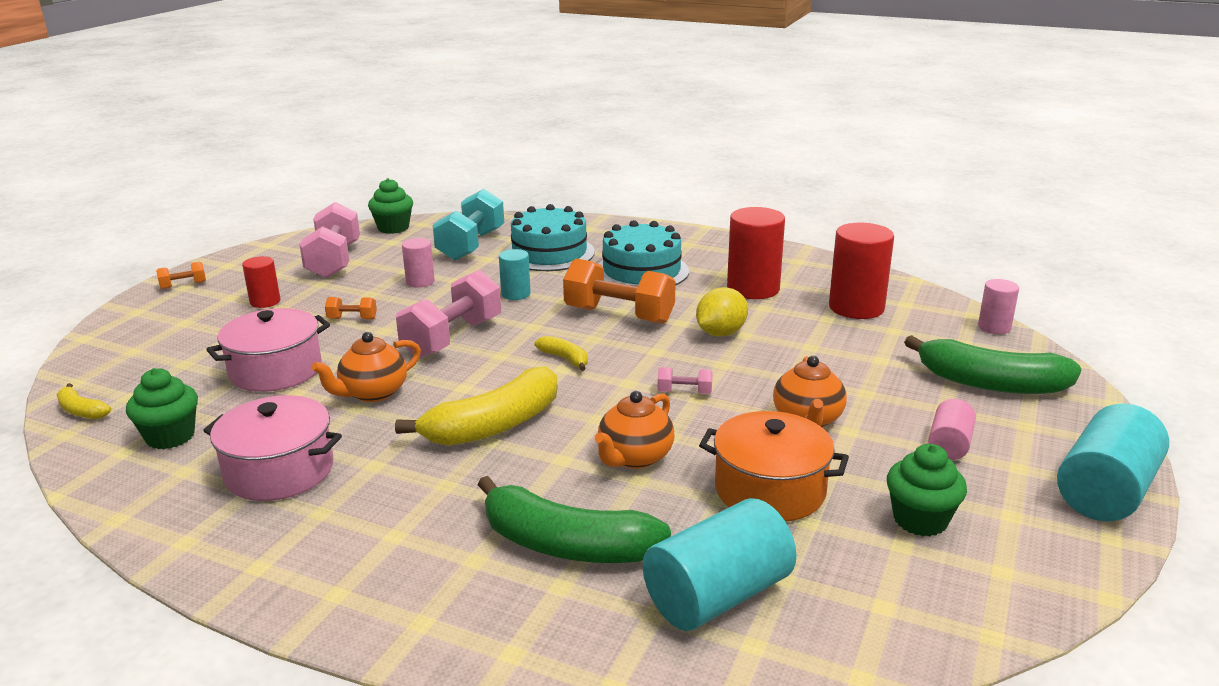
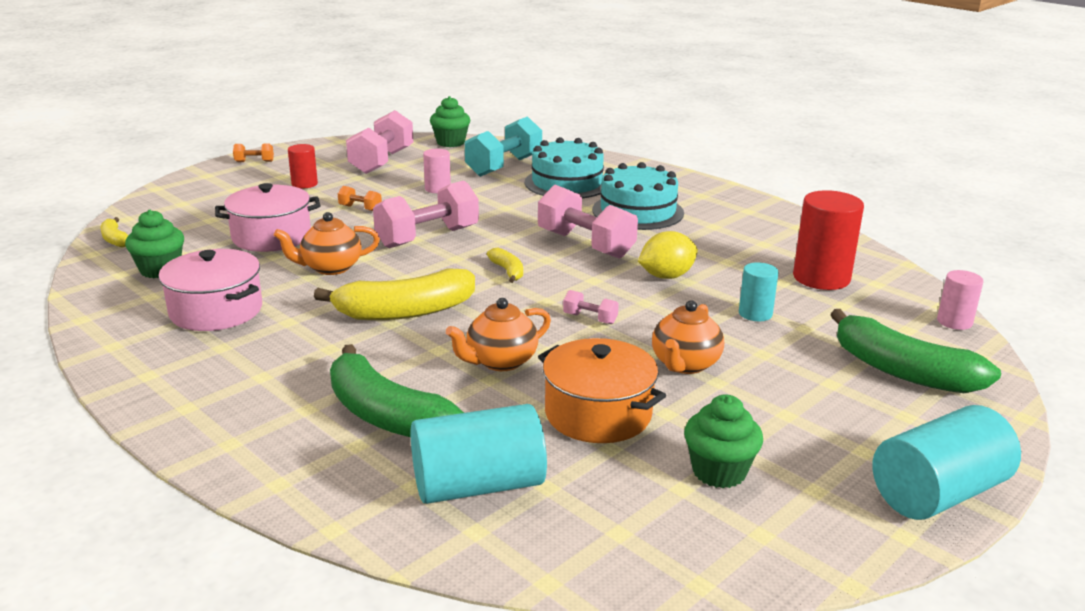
camera: 20 degrees right, 0 degrees up
turquoise cylinder [499,249,531,300] -> turquoise cylinder moved to [739,262,779,321]
orange dumbbell [563,259,676,324] -> pink dumbbell [538,185,638,259]
red cylinder [727,207,785,299] -> none
pink cylinder [928,399,976,460] -> none

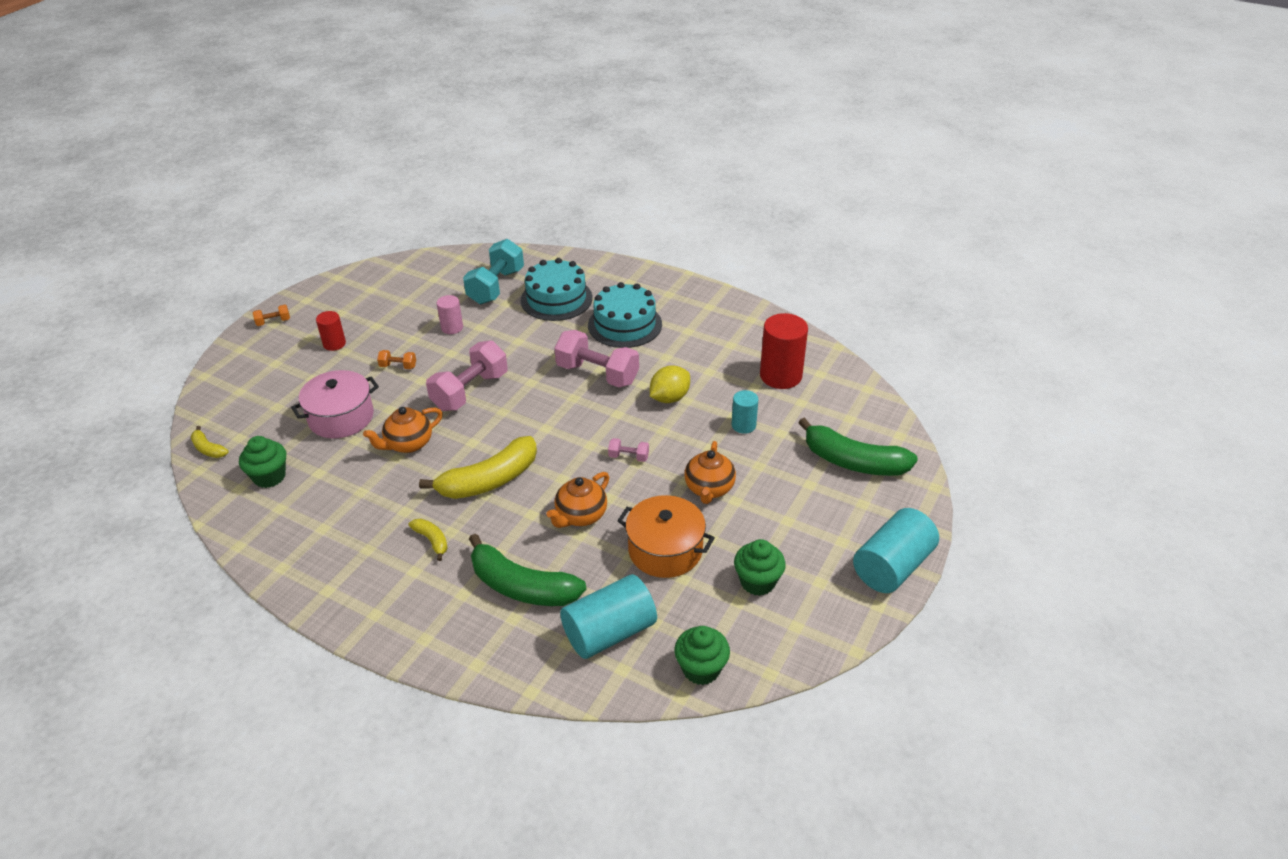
camera: 15 degrees left, 15 degrees up
pink pot [158,249,262,331] -> none
pink dumbbell [346,110,413,174] -> none
green cupcake [430,96,470,147] -> green cupcake moved to [674,626,730,685]
yellow banana [487,248,523,283] -> yellow banana moved to [409,519,448,561]
pink cylinder [937,270,983,330] -> none

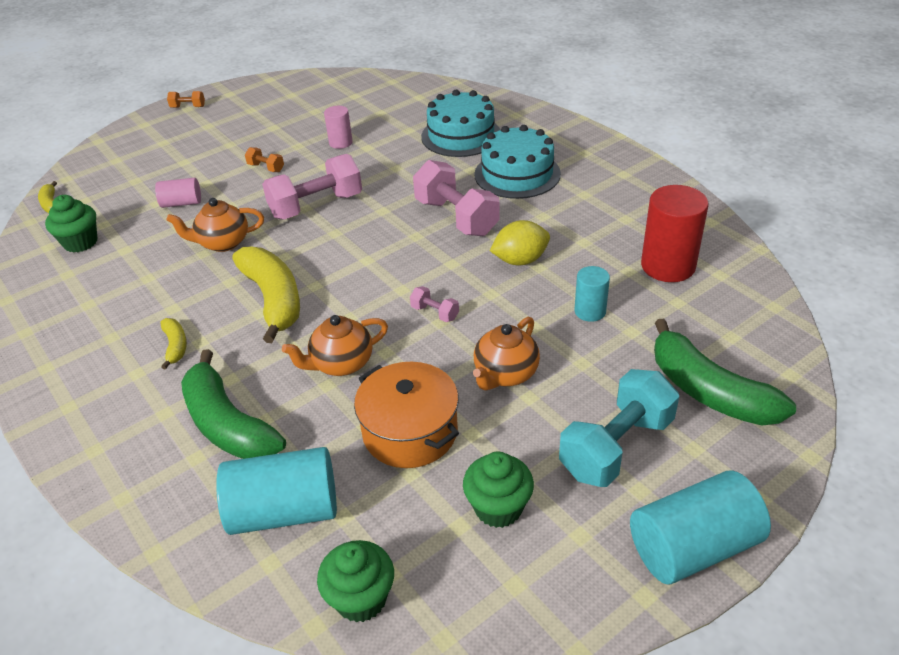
camera: 25 degrees right, 0 degrees up
pink pot [291,370,379,439] -> pink cylinder [155,178,201,208]
red cylinder [316,311,346,351] -> none
yellow banana [419,436,537,499] -> yellow banana turned 105 degrees counterclockwise [232,247,300,343]
turquoise dumbbell [463,239,524,304] -> turquoise dumbbell moved to [559,369,679,487]

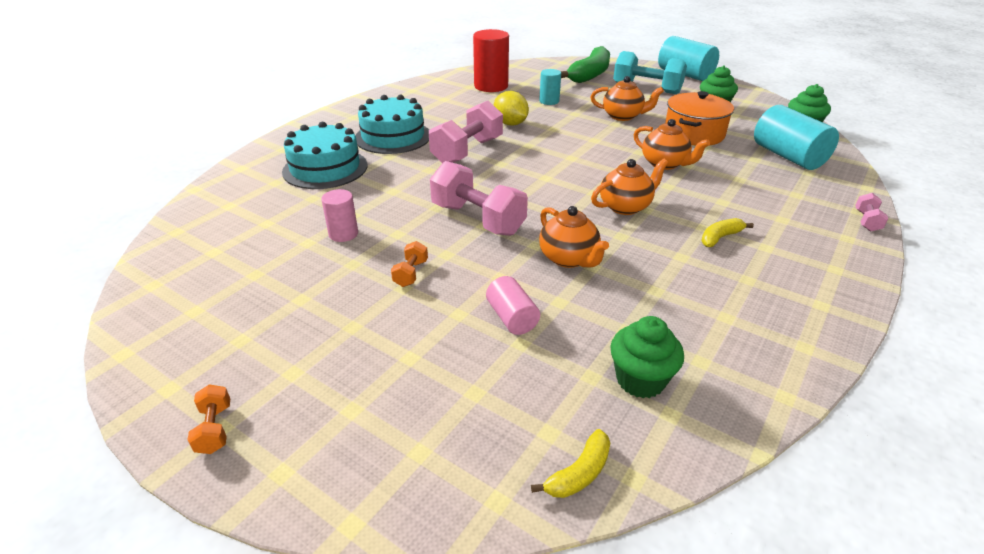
camera: 110 degrees left, 5 degrees down
green banana [181,349,286,459] -> none
yellow banana [232,247,300,343] -> orange teapot [591,159,668,215]
pink dumbbell [410,286,459,322] -> pink dumbbell moved to [855,193,888,232]

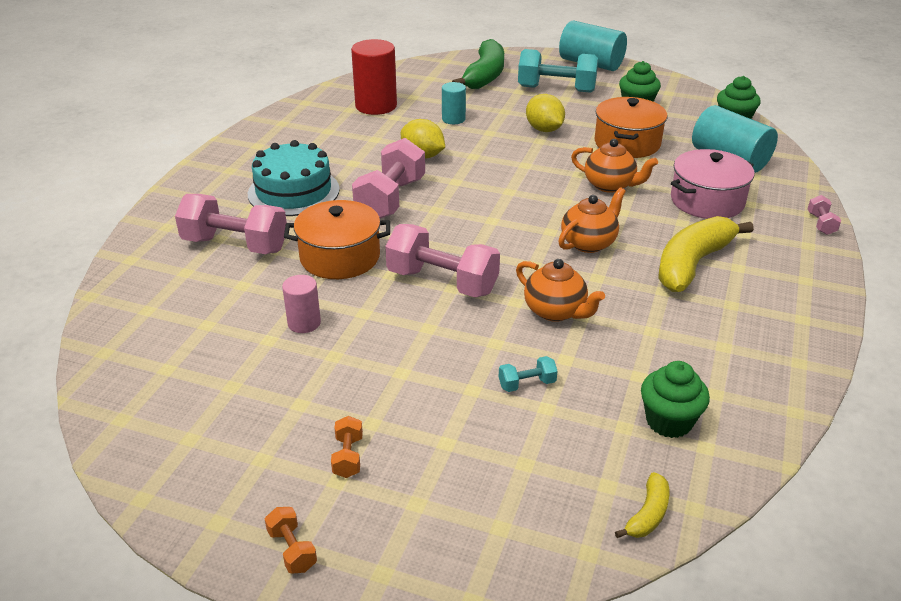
camera: 15 degrees left, 0 degrees up
turquoise cake [282,122,368,189] -> pink dumbbell [175,194,287,254]
orange dumbbell [391,241,428,287] -> orange dumbbell moved to [331,416,363,478]
pink cylinder [486,276,540,335] -> turquoise dumbbell [499,356,558,392]
orange teapot [591,76,664,121] -> yellow lemon [526,94,565,132]
yellow banana [701,218,754,247] -> yellow banana [658,216,754,292], size x2.13
none -> orange pot [284,200,390,279]
none -> pink pot [671,149,755,219]

